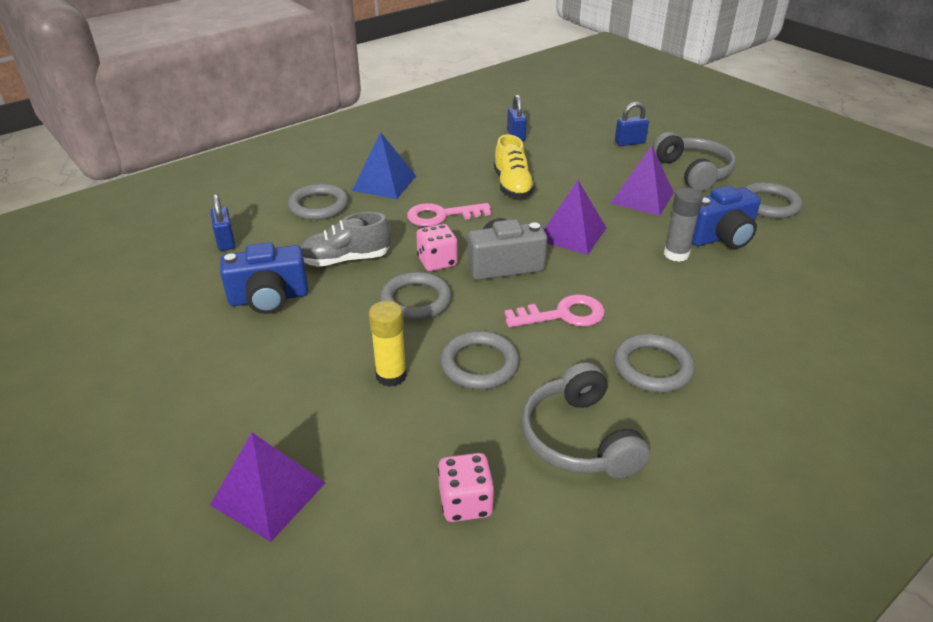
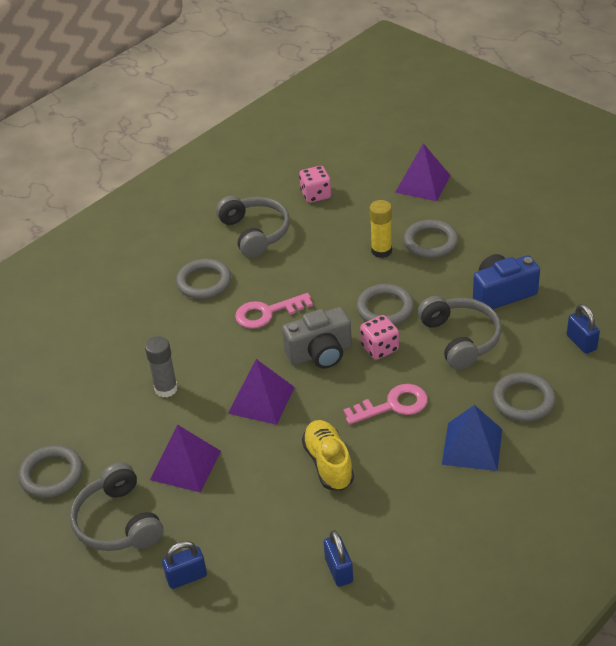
camera: 175 degrees right, 5 degrees up
grey shoe [300,212,391,267] -> grey headphones [418,296,502,370]
grey ring [440,331,519,389] -> grey ring moved to [404,219,458,258]
blue camera [692,186,761,249] -> none

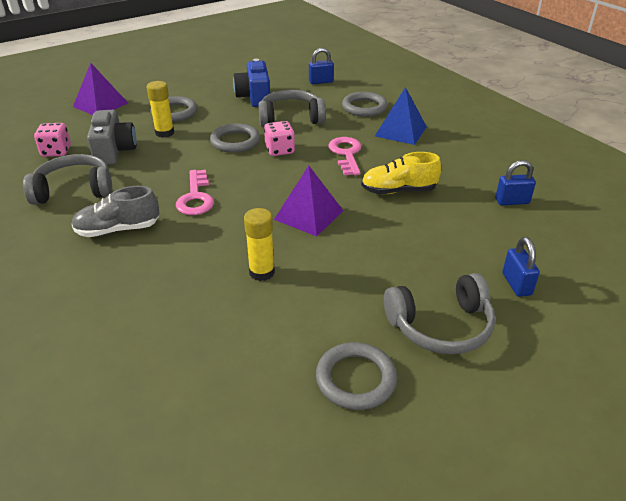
camera: 80 degrees left, 5 degrees down
grey glue stick [145,336,178,398] -> yellow glue stick [244,208,275,281]
purple pyramid [150,424,221,492] -> none
grey ring [176,259,231,299] -> grey shoe [72,186,159,237]
grey camera [282,307,352,369] -> grey camera moved to [87,110,137,165]

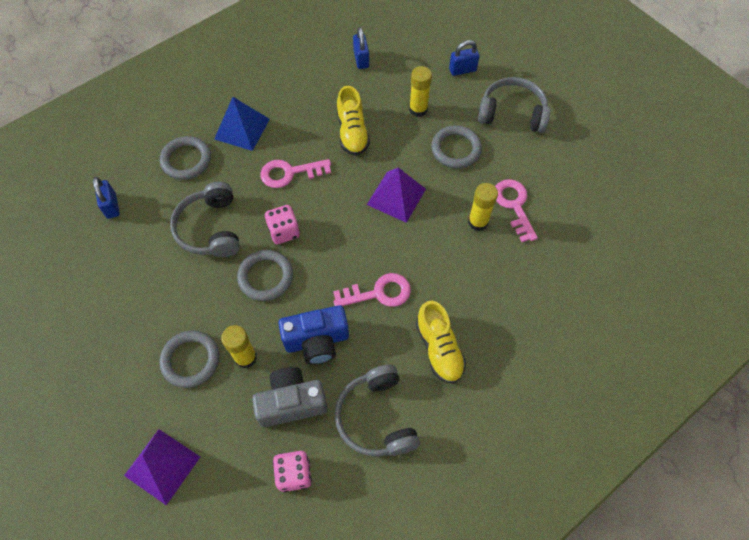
camera: 95 degrees left, 25 degrees up
grey shoe [72,186,159,237] -> yellow shoe [416,301,466,383]
blue camera [233,59,270,107] -> blue camera moved to [278,305,349,365]
grey ring [316,342,397,410] -> grey ring moved to [431,125,482,168]
grey headphones [384,273,495,354] -> grey headphones turned 60 degrees counterclockwise [478,77,550,133]
none -> yellow glue stick [409,66,432,117]
none -> pink key [495,179,538,242]

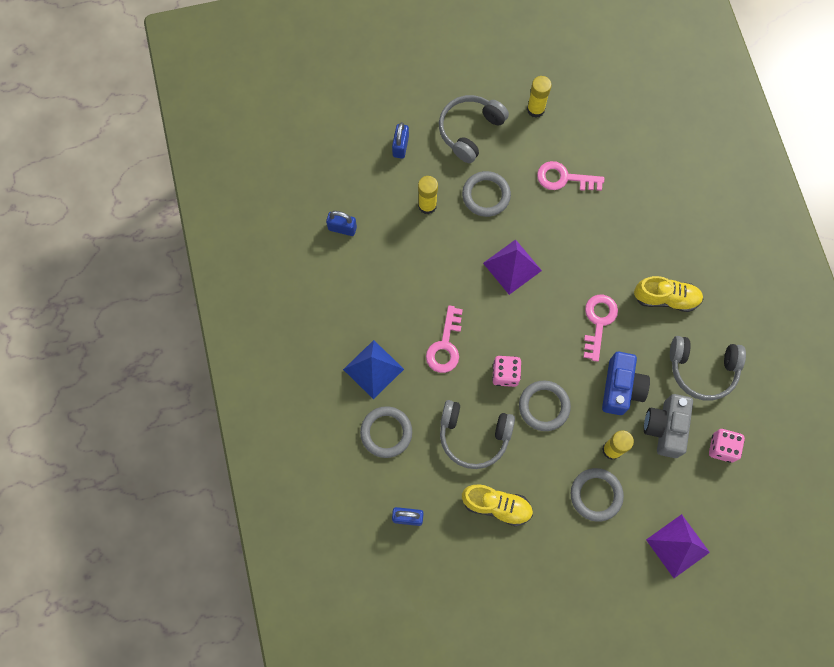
camera: 65 degrees left, 10 degrees up
yellow shoe [337,86,370,156] -> yellow shoe moved to [462,484,533,526]
yellow glue stick [468,183,498,231] -> yellow glue stick moved to [527,76,552,118]

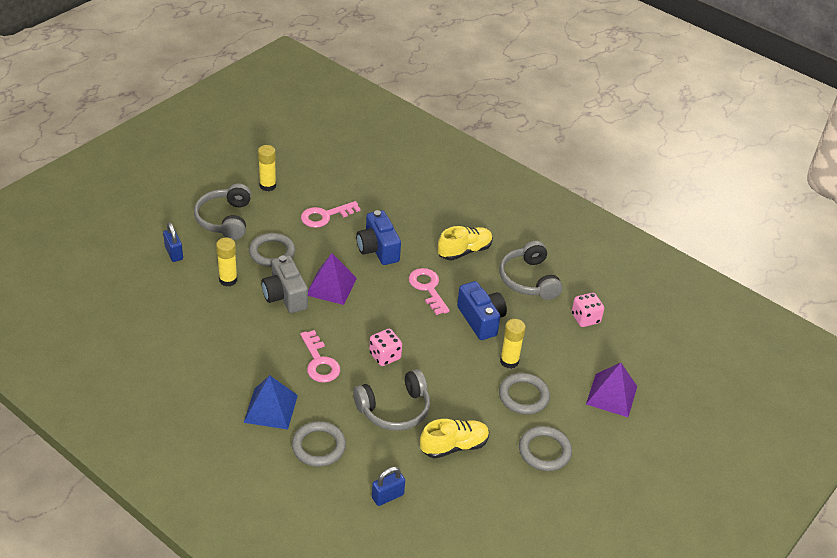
camera: 40 degrees left, 30 degrees down
blue padlock [326,211,357,236] -> none
grey ring [519,381,571,431] -> grey ring moved to [519,426,572,471]
grey camera [644,394,693,458] -> grey camera moved to [261,255,308,313]
grey headphones [670,336,746,401] -> grey headphones turned 105 degrees clockwise [499,241,563,300]
none -> blue camera [356,210,401,265]

